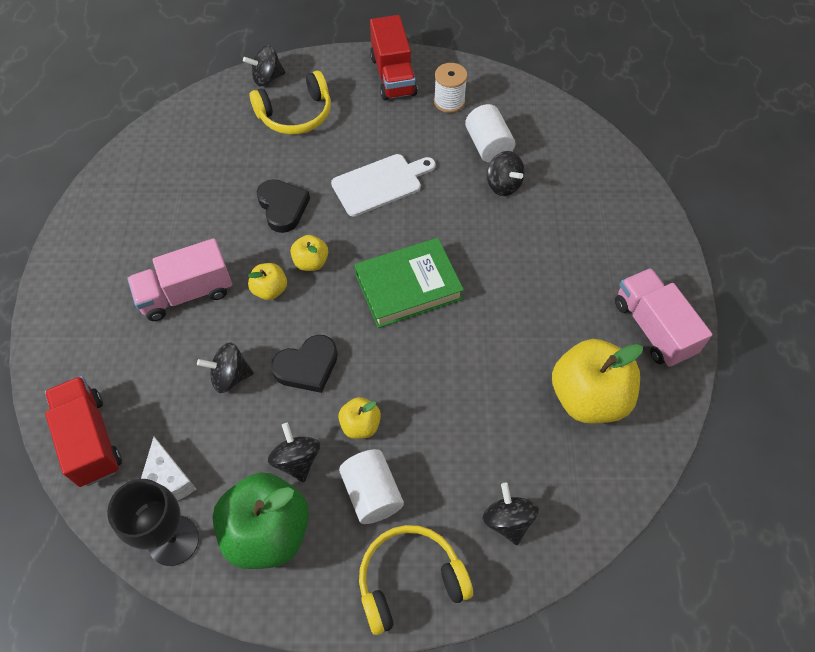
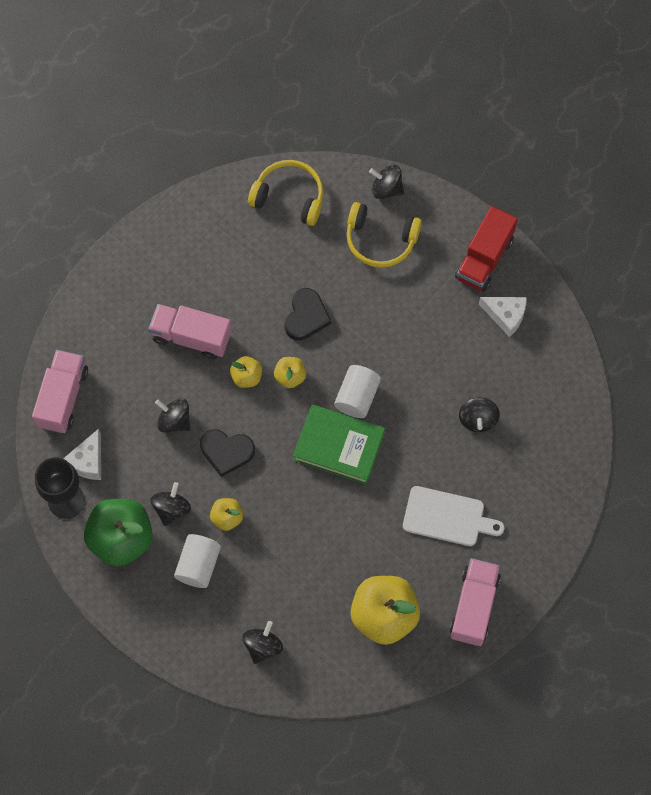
camera: 40 degrees right, 10 degrees up
red truck [45,376,122,487] -> pink truck [32,350,88,433]
white cutting board [331,154,436,217] -> white cutting board moved to [403,486,504,546]
yellow headphones [359,525,473,635] -> yellow headphones moved to [248,160,323,226]
white spool [434,63,468,113] -> white cheese [479,297,527,337]
white cylinder [465,104,515,163] -> white cylinder moved to [334,365,381,418]

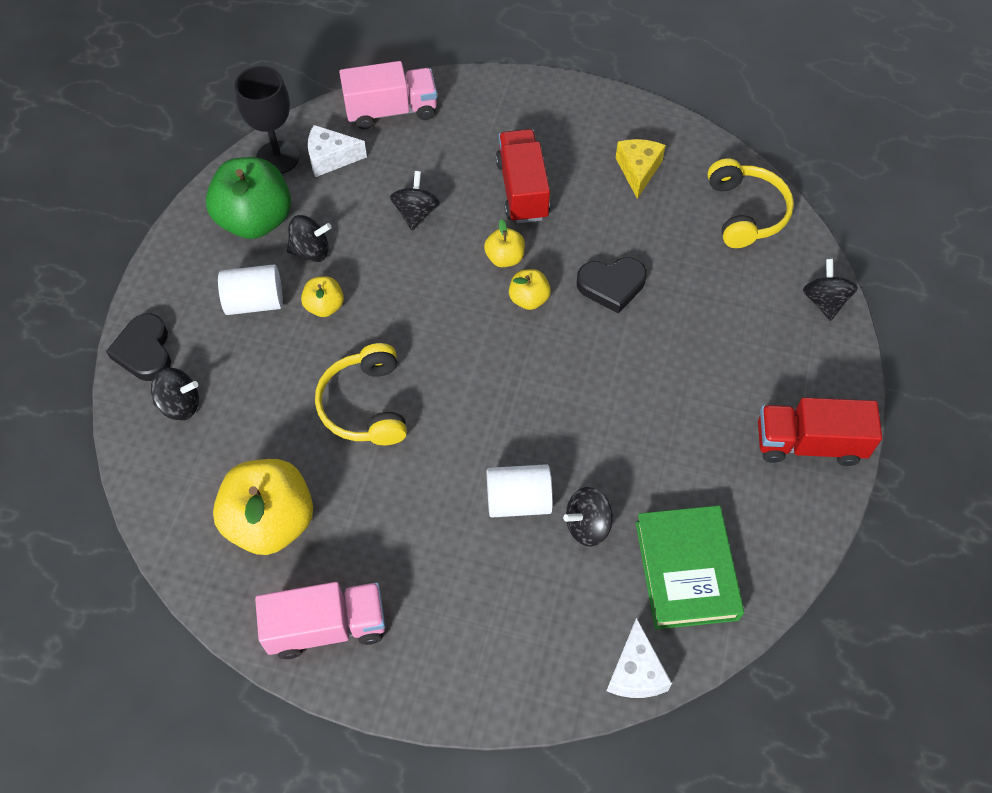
camera: 65 degrees right, 10 degrees down
pink truck [148,304,232,359] -> red truck [496,129,550,223]
black heart [200,429,255,477] -> black heart moved to [106,313,171,381]
green book [293,404,385,485] -> green book moved to [636,505,744,629]
white cylinder [334,365,381,418] -> white cylinder moved to [487,464,553,517]
yellow headphones [346,202,422,268] -> yellow headphones moved to [315,343,407,445]
white cutting board [403,486,504,546] -> none
white cheese [479,297,527,337] -> white cheese moved to [607,617,672,698]
none -> yellow cheese [616,139,666,199]

